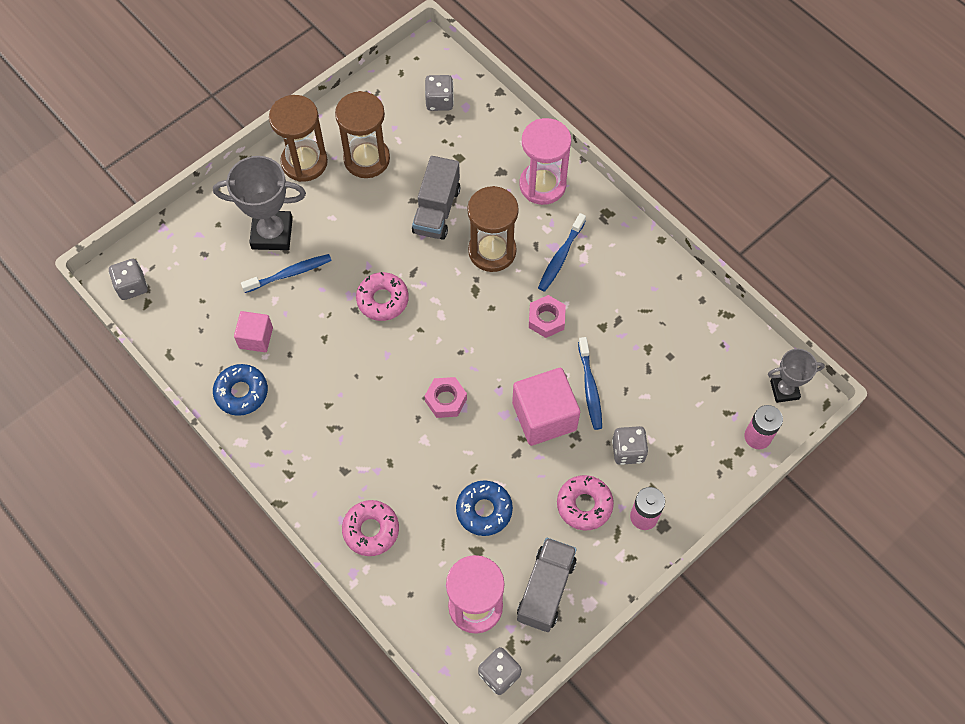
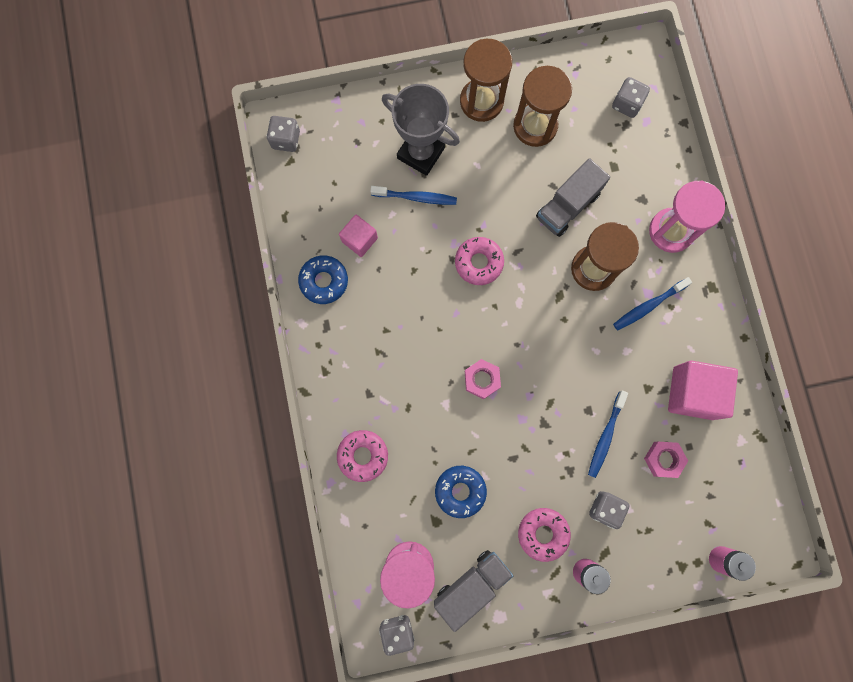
camera: 30 degrees right, 15 degrees up
pink cube [512,368,580,446] -> pink cube moved to [668,360,738,420]
pink nut [529,295,566,338] -> pink nut moved to [644,442,688,478]
grey trophy [768,349,825,403] -> none

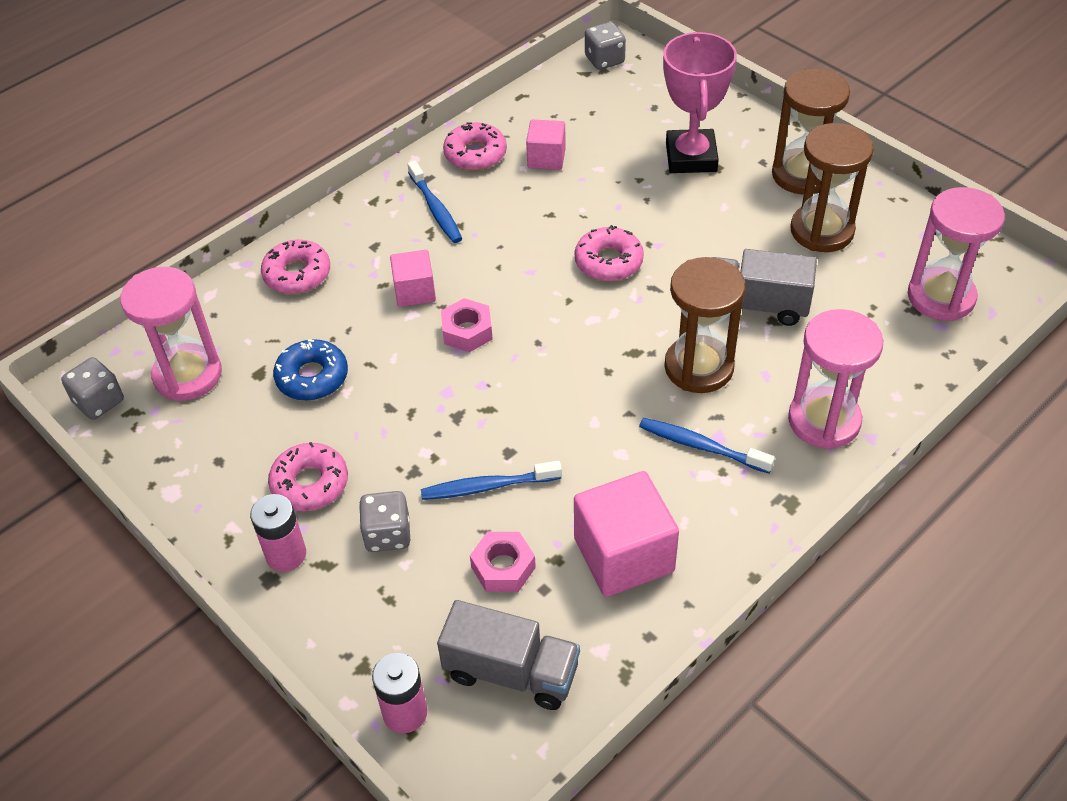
camera: 60 degrees right, 30 degrees down
blue donut [298,255,348,304] -> pink donut [443,122,507,171]
blue toothbrush [370,186,457,205] -> blue toothbrush moved to [407,161,462,243]
grey trophy [382,84,460,176] -> pink trophy [663,32,737,173]
grey truck [434,550,513,632] -> grey truck moved to [437,600,580,710]
grey dice [612,77,650,118] -> pink hourglass [908,187,1005,321]
none -> pink cube [390,250,436,307]

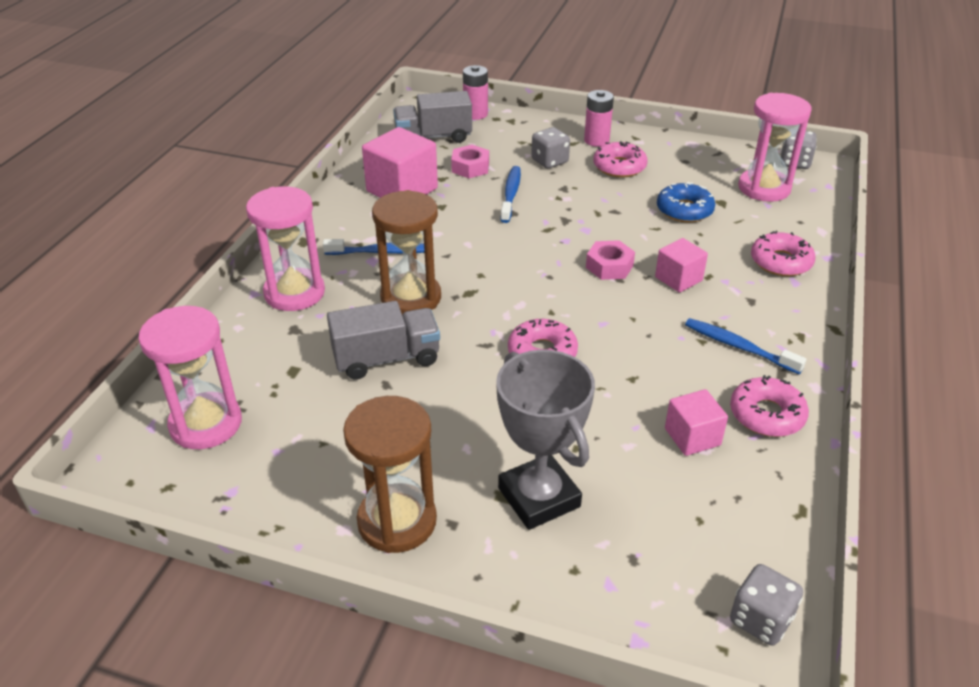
camera: 150 degrees right, 10 degrees down
blue toothbrush [421,461,562,500] -> blue toothbrush turned 45 degrees counterclockwise [501,166,521,223]
pink trophy [663,32,737,173] -> grey trophy [496,350,595,530]
brown hourglass [790,123,874,252] -> none

